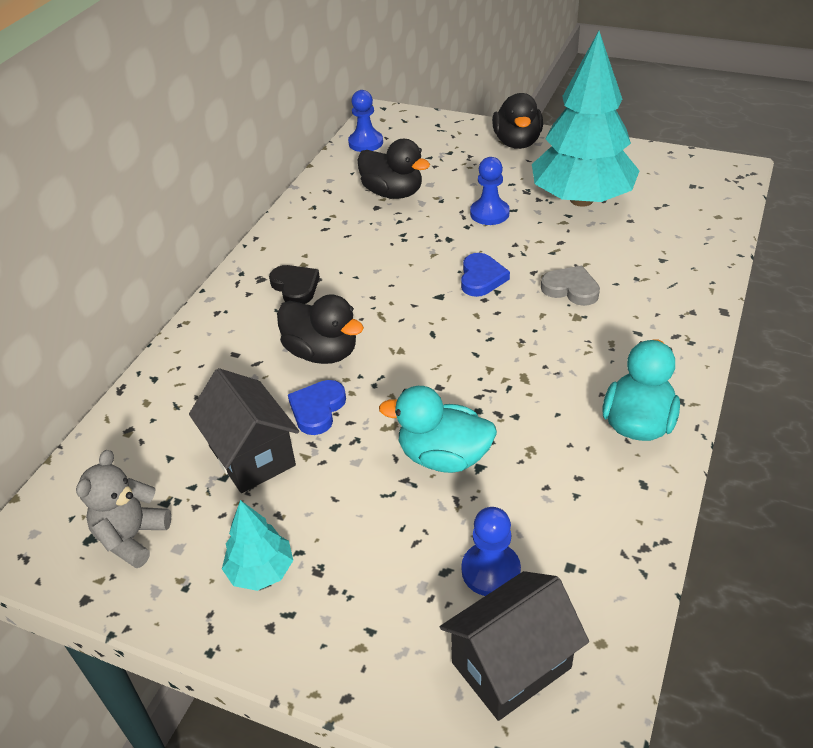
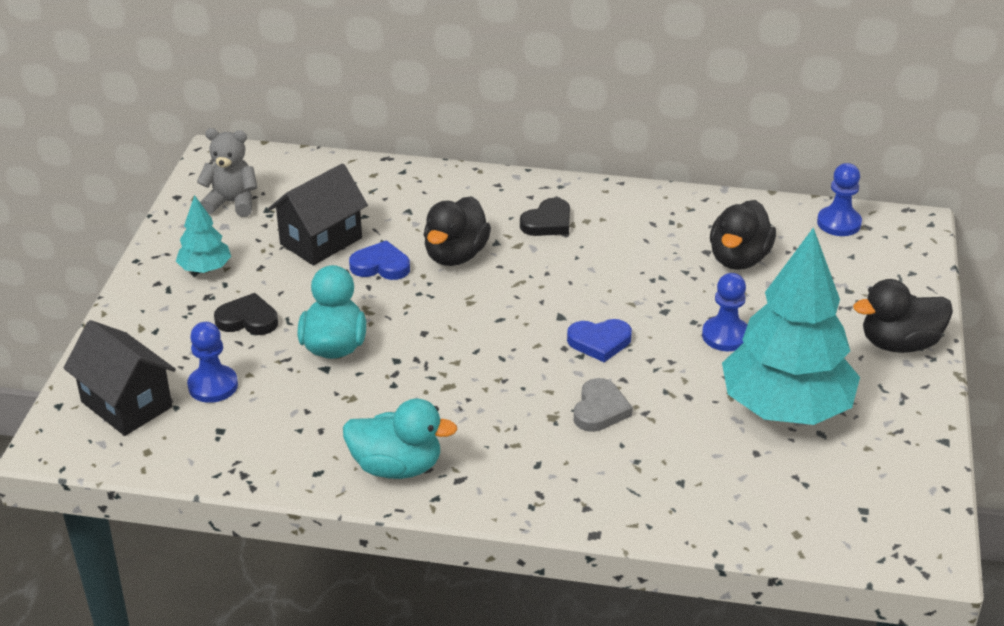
camera: 75 degrees right, 5 degrees down
none -> black heart [214,293,278,335]

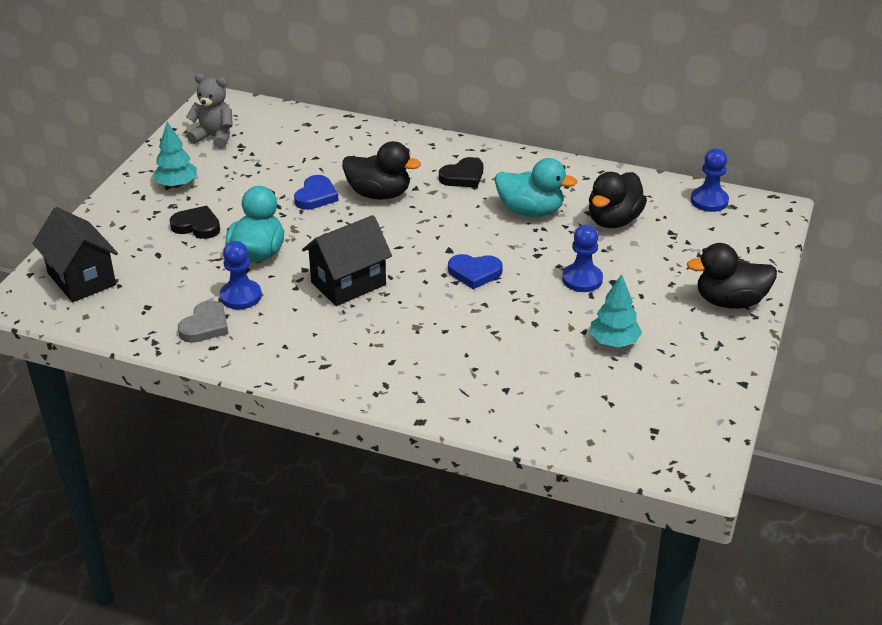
camera: 10 degrees right, 0 degrees up
blue pawn [187,322,238,403] -> blue pawn moved to [220,241,262,309]
black house [268,163,368,266] -> black house moved to [302,215,392,306]
turquoise duck [343,399,458,479] -> turquoise duck moved to [495,158,577,217]
blue heart [349,240,410,280] -> blue heart turned 90 degrees clockwise [294,175,339,210]
black duck [424,196,491,266] -> black duck turned 105 degrees counterclockwise [342,141,421,200]
grey heart [574,378,633,432] -> grey heart moved to [178,300,228,343]
turquoise tree [722,227,860,425] -> turquoise tree [590,274,642,347], size x0.45

